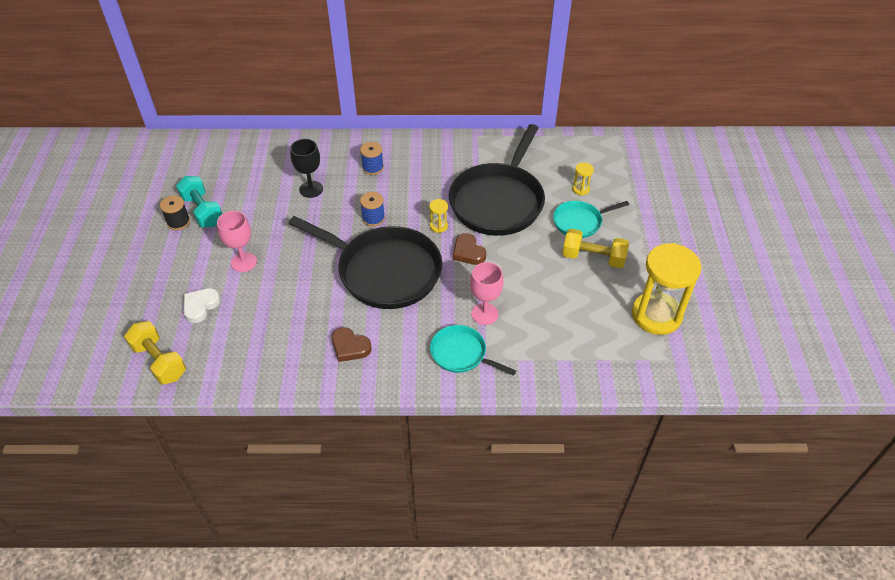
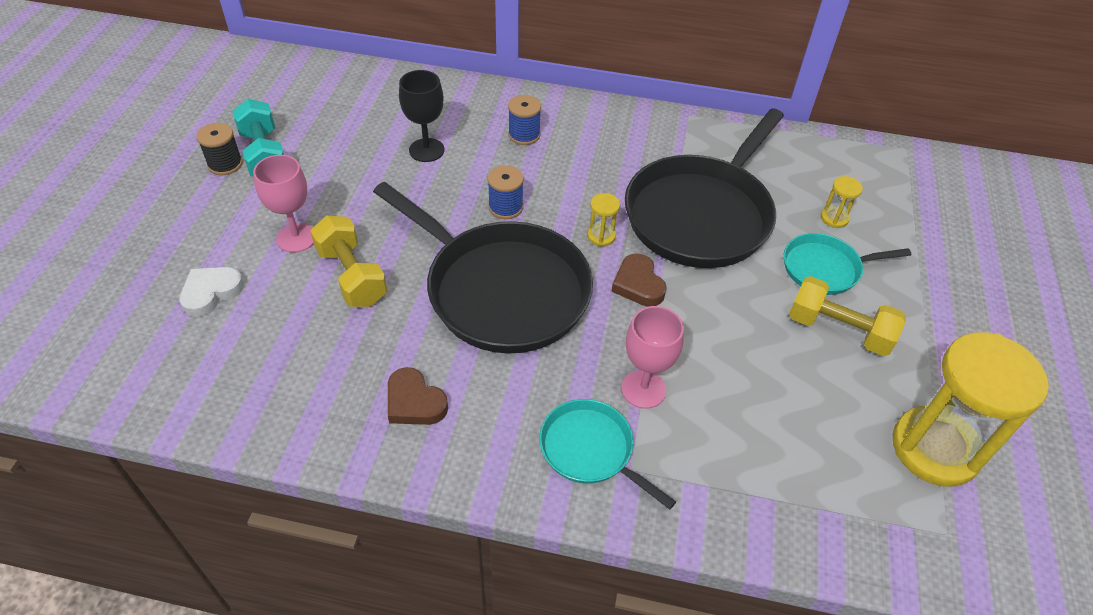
camera: 10 degrees right, 0 degrees up
yellow dumbbell [124,321,186,384] -> yellow dumbbell moved to [310,215,387,307]

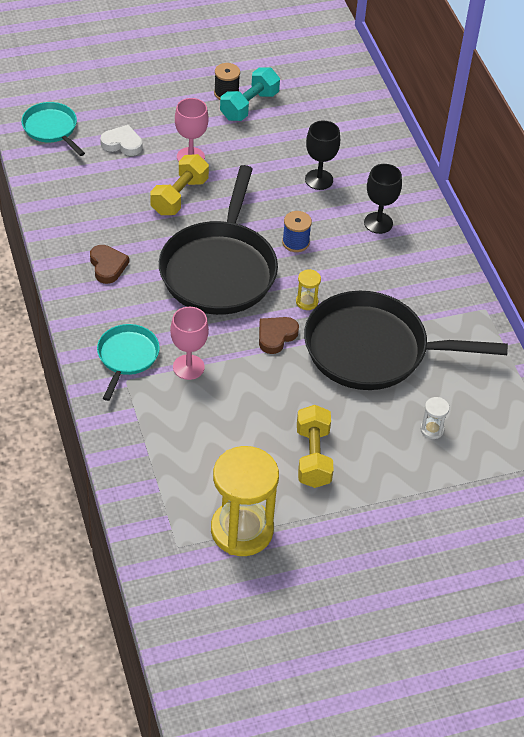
camera: 60 degrees right, 0 degrees up
brown heart [388,367,448,425] -> brown heart turned 150 degrees clockwise [90,245,129,284]
blue spool [508,95,541,145] -> black goblet [364,164,402,234]
turquoise pan [784,233,911,295] -> turquoise pan moved to [21,102,85,156]
yellow hourglass [821,176,863,228] -> white hourglass [420,397,449,439]

